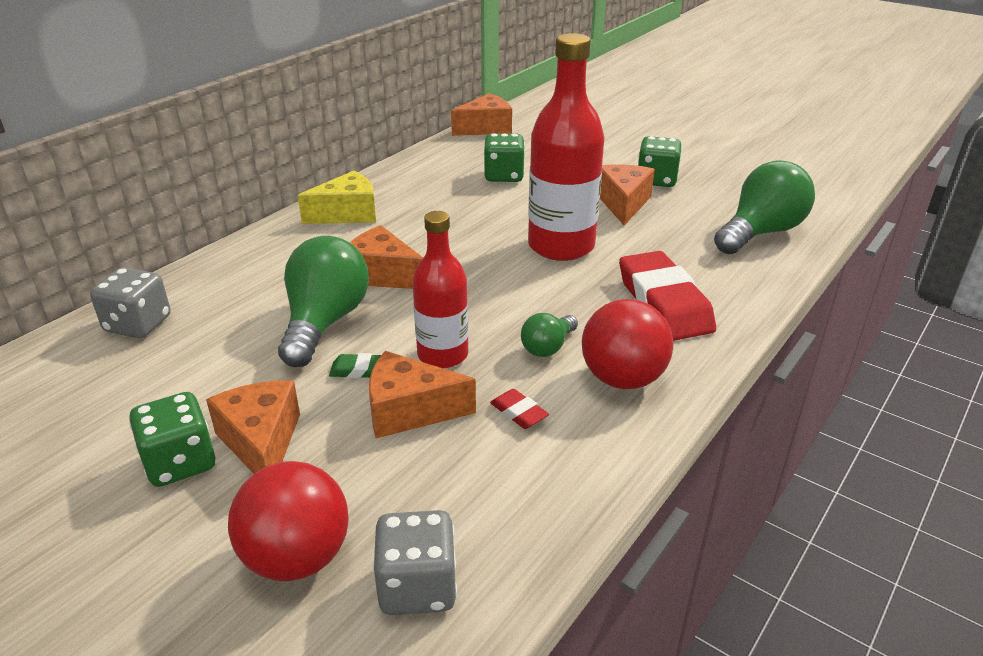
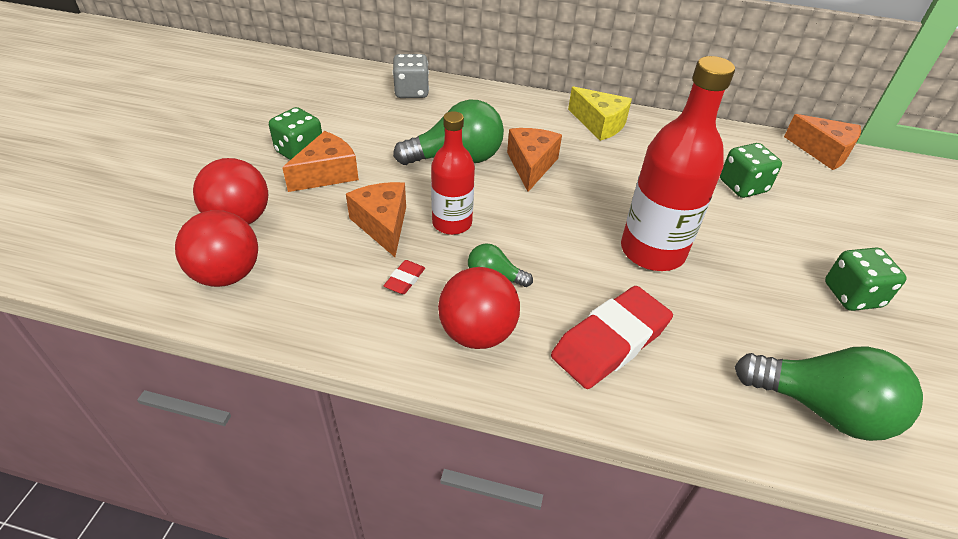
camera: 65 degrees right, 10 degrees up
green eraser [329,353,381,378] -> none
grey dice [373,510,457,615] -> red ball [175,210,258,287]
orange cheese [600,164,655,225] -> none

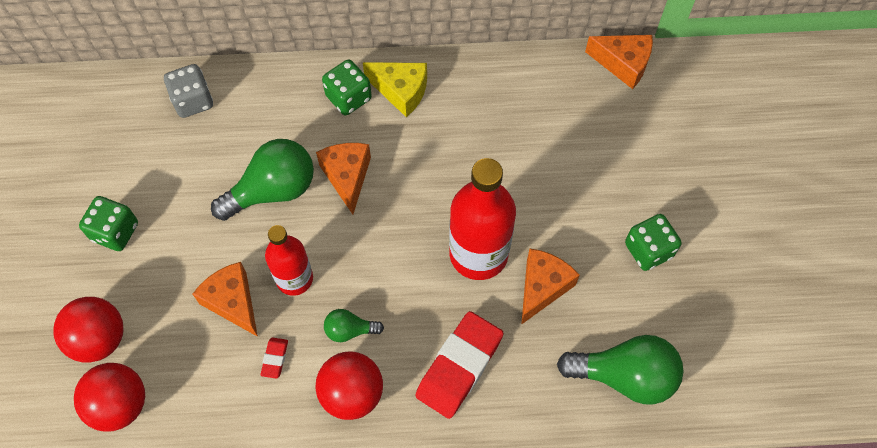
camera: 15 degrees left, 20 degrees up
orange cheese [282,131,359,192] -> orange cheese moved to [521,249,580,325]
green dice [720,143,782,198] -> green dice moved to [322,60,372,115]

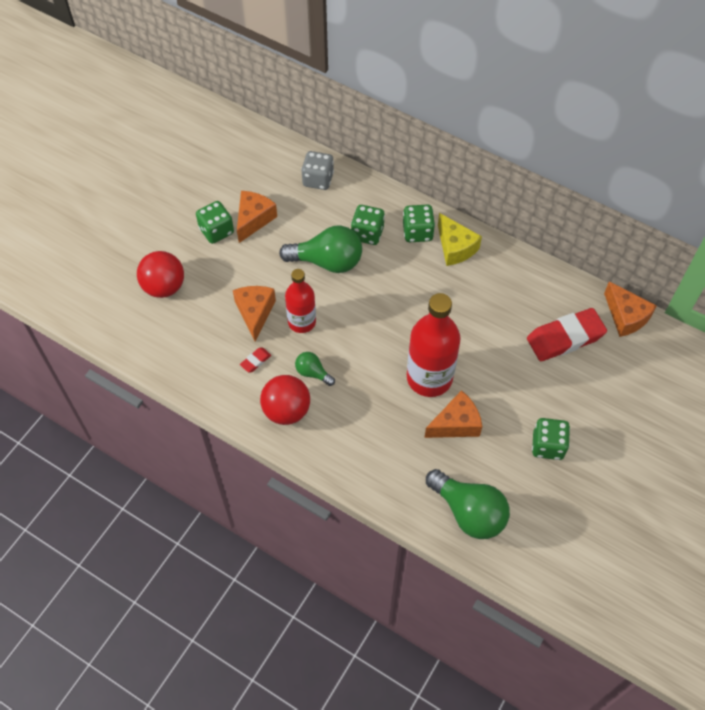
camera: 35 degrees right, 5 degrees down
red ball [74,363,145,431] -> none
orange cheese [316,143,371,215] -> orange cheese moved to [237,191,277,243]
red eraser [415,311,504,419] -> red eraser moved to [527,308,607,361]
none -> green dice [351,205,385,245]

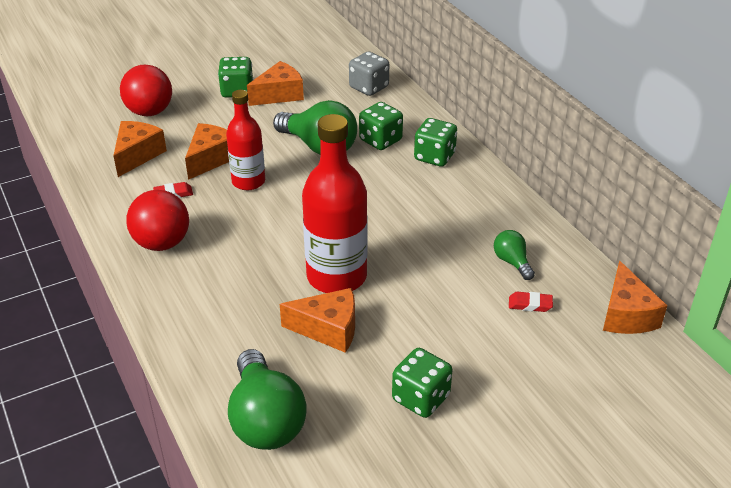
camera: 30 degrees right, 20 degrees down
green light bulb [295,352,335,386] -> green light bulb moved to [494,230,535,280]
yellow cheese [438,213,482,266] -> none
red eraser [527,308,607,361] -> red eraser [509,292,553,312], size x0.42
none -> orange cheese [113,121,167,177]

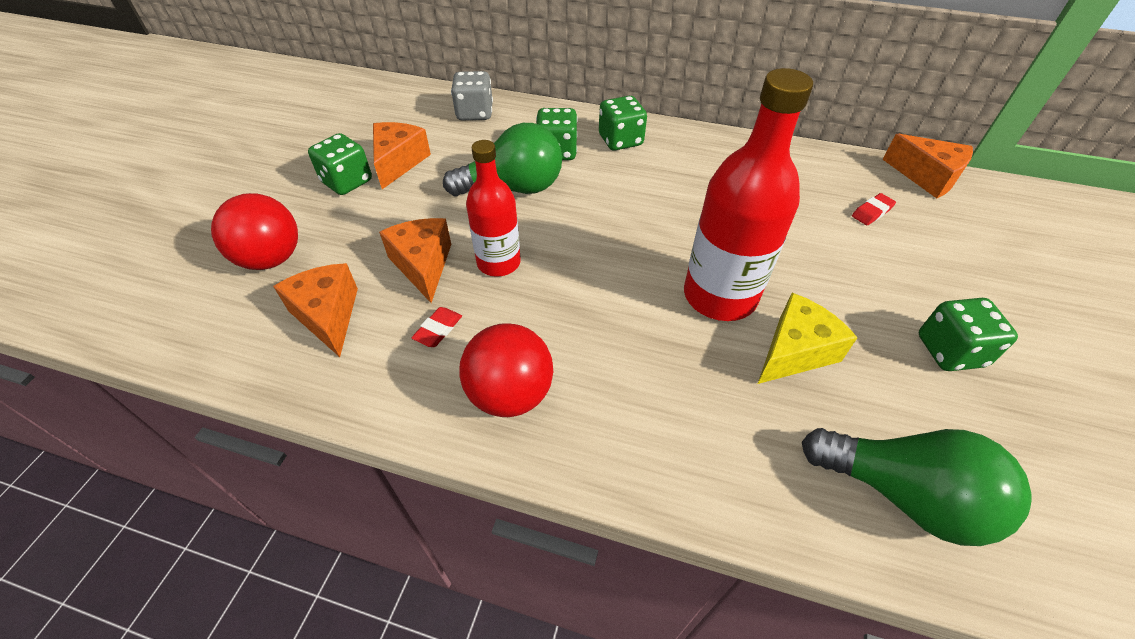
camera: 45 degrees left, 10 degrees up
orange cheese [280,288,355,353] -> yellow cheese [758,293,858,384]
green light bulb [494,230,535,280] -> none

